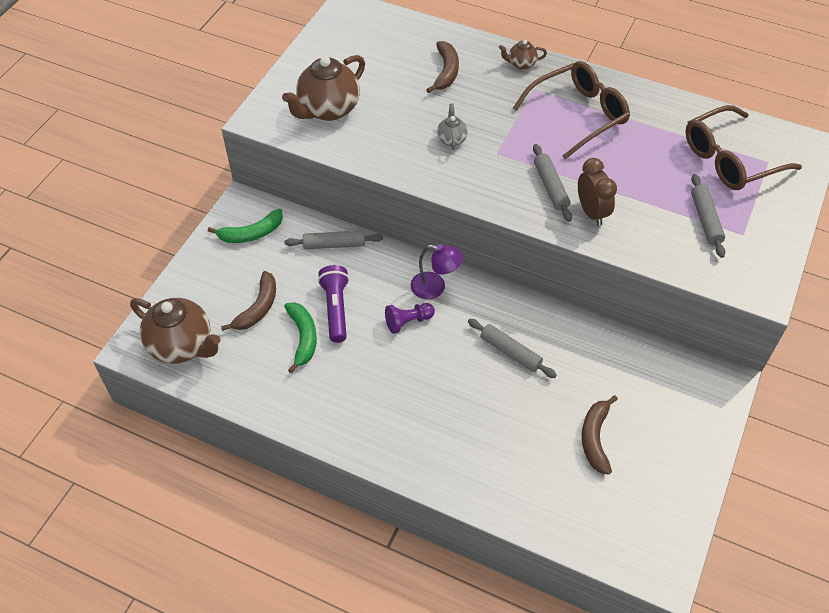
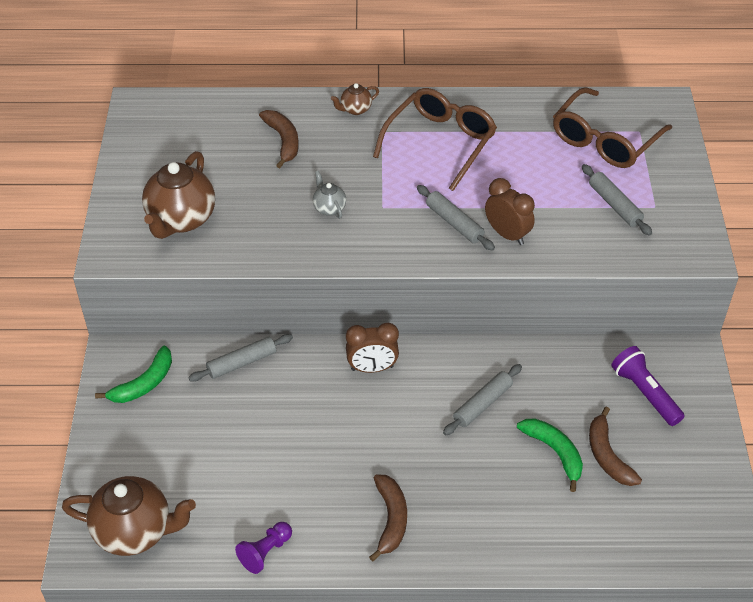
camera: 25 degrees left, 5 degrees down
brown banana [221,271,276,331] -> brown banana moved to [369,474,407,562]
green banana [284,302,317,373] -> green banana moved to [517,419,583,492]
purple flashlight [318,265,349,343] -> purple flashlight moved to [611,346,685,426]
purple pawn [385,303,435,334] -> purple pawn moved to [235,522,292,574]
purple lamp [411,244,463,299] -> brown clock [346,323,399,373]
grey rolling pin [468,319,557,378] -> grey rolling pin turned 60 degrees counterclockwise [443,364,522,436]

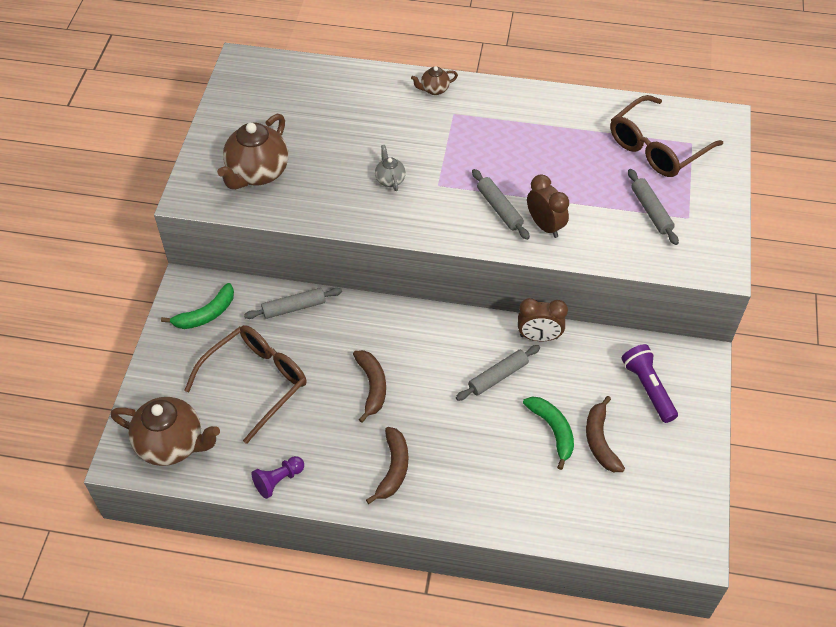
camera: 10 degrees right, 5 degrees up
brown banana [259,110,299,168] -> brown banana moved to [353,350,386,423]
brown clock [346,323,399,373] -> brown clock moved to [518,298,568,341]
brown glasses [373,88,497,191] -> brown glasses moved to [184,325,307,444]

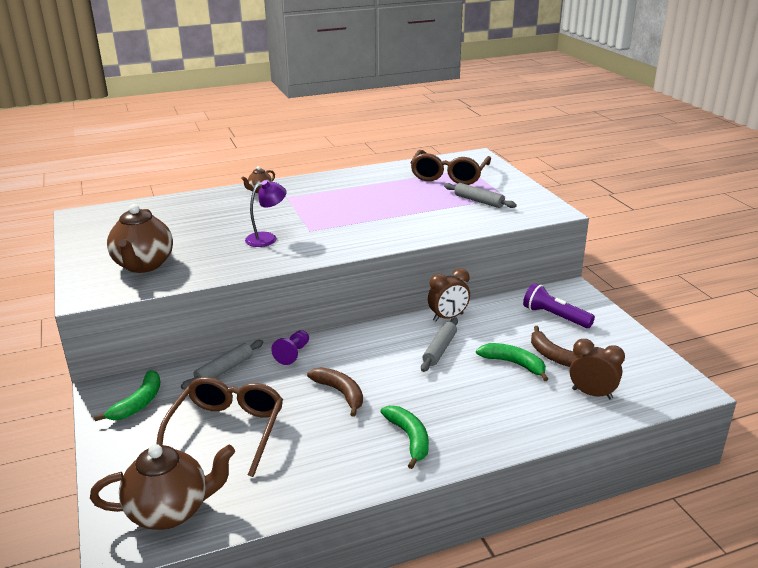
camera: 30 degrees left, 25 degrees down
purple pawn [251,456,304,499] -> purple pawn moved to [271,330,309,365]
brown banana [366,427,408,504] -> green banana [380,406,429,469]
grey teapot [375,145,406,191] -> purple lamp [245,180,287,247]
grey rolling pin [472,169,530,240] -> none
brown clock [527,174,569,238] -> brown clock moved to [570,339,625,399]

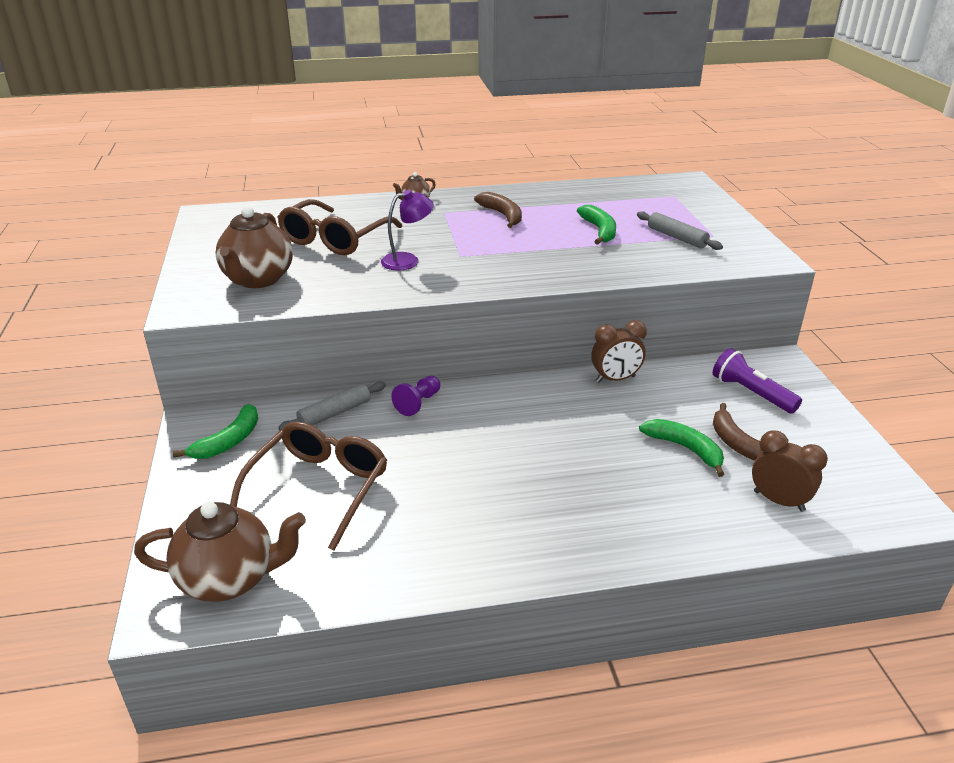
camera: 10 degrees right, 5 degrees up
brown banana [307,367,363,417] -> brown banana moved to [474,192,522,228]
green banana [380,406,429,469] -> green banana moved to [577,205,616,245]
brown glasses [410,150,491,185] -> brown glasses moved to [277,199,402,255]
grey rolling pin [421,317,458,372] -> none

